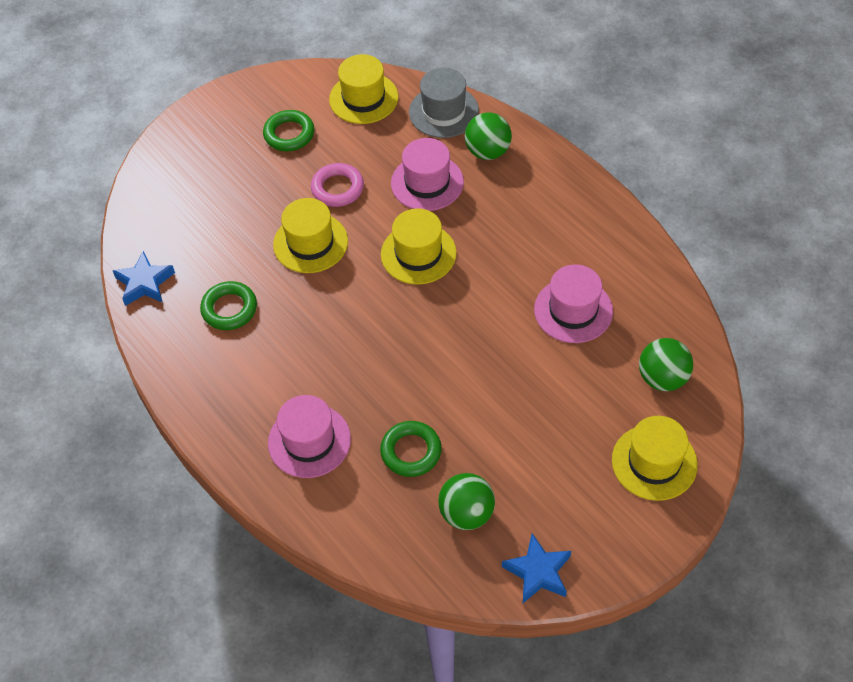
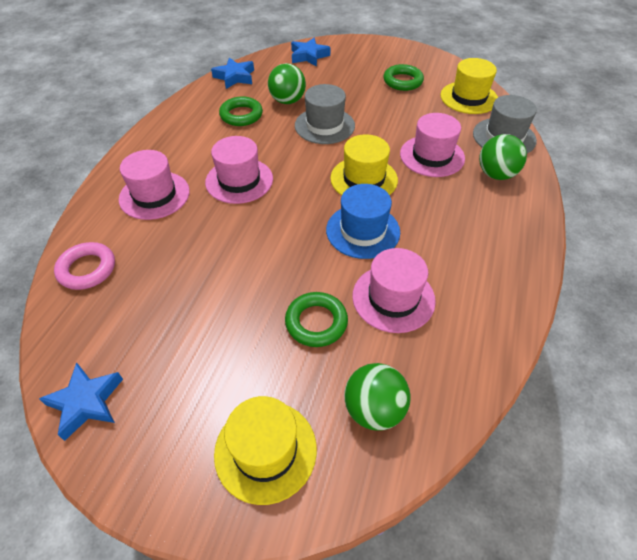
camera: 55 degrees right, 5 degrees down
yellow hat [273,198,348,273] -> grey hat [295,84,355,144]
pink ring [311,163,364,207] -> pink ring moved to [54,242,115,290]
green ring [380,421,442,477] -> green ring moved to [285,292,348,347]
green ball [438,473,495,530] -> green ball moved to [268,63,306,104]
none -> pink hat [205,136,273,204]
none -> blue star [291,38,330,67]
none -> blue hat [326,184,400,259]

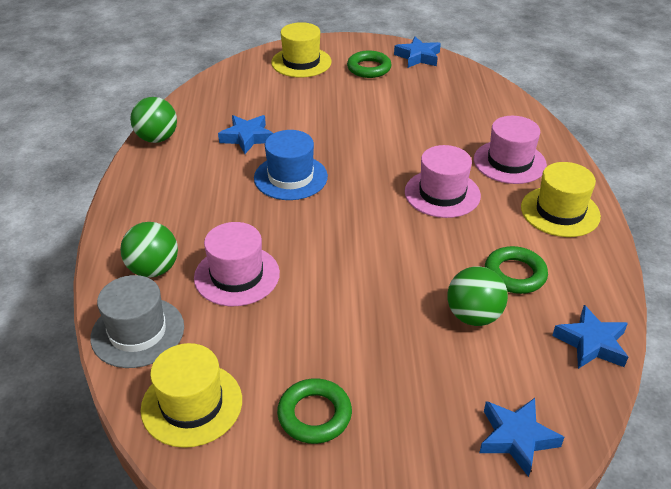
camera: 160 degrees right, 10 degrees down
pink ring [54,242,115,290] -> none
green ring [285,292,348,347] -> green ring moved to [347,50,392,78]
grey hat [295,84,355,144] -> none
yellow hat [330,134,398,195] -> yellow hat moved to [521,162,601,237]
green ball [344,363,411,431] -> green ball moved to [130,97,177,143]
pink hat [352,248,436,333] -> blue star [218,115,273,154]

